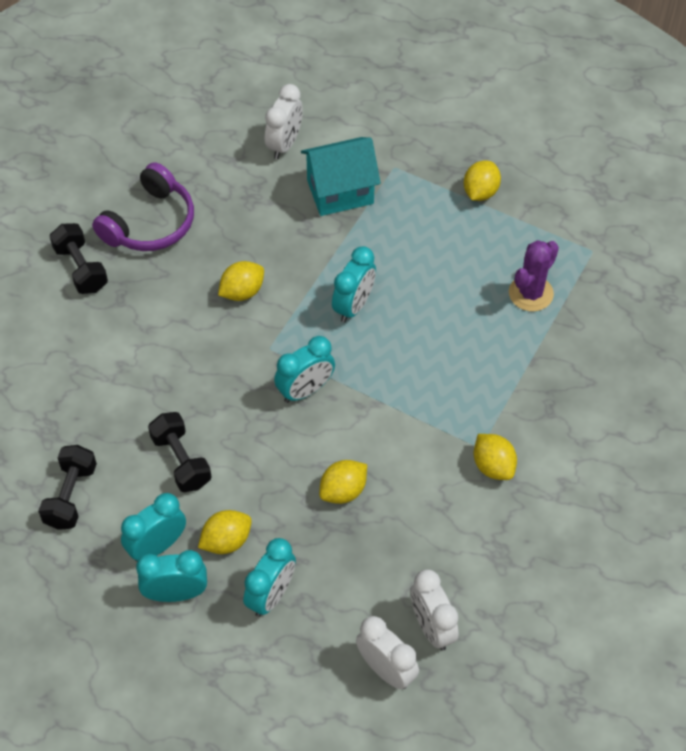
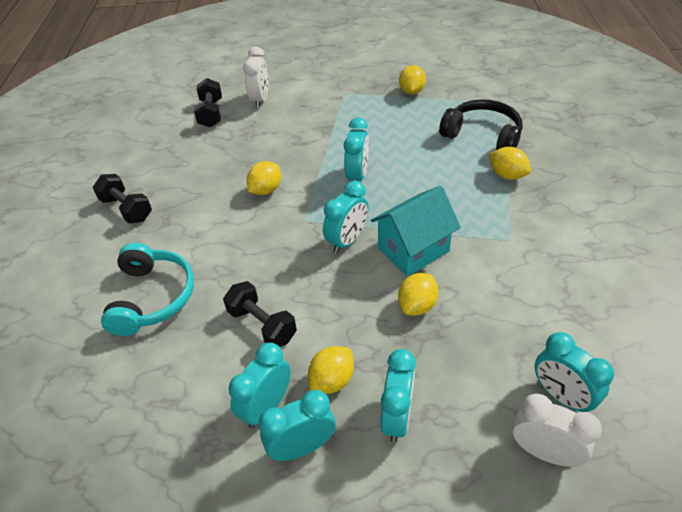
camera: 15 degrees left, 10 degrees down
black dumbbell [38,445,97,530] -> black dumbbell moved to [194,78,222,127]
purple headphones [92,162,194,251] -> none
turquoise house [301,137,381,216] -> turquoise house moved to [371,186,461,276]
white clock [411,570,459,650] -> turquoise clock [534,332,614,412]
yellow lemon [473,434,517,480] -> yellow lemon moved to [489,147,531,180]
purple cactus [509,240,559,311] -> black headphones [439,99,523,150]
none -> turquoise headphones [101,243,194,336]

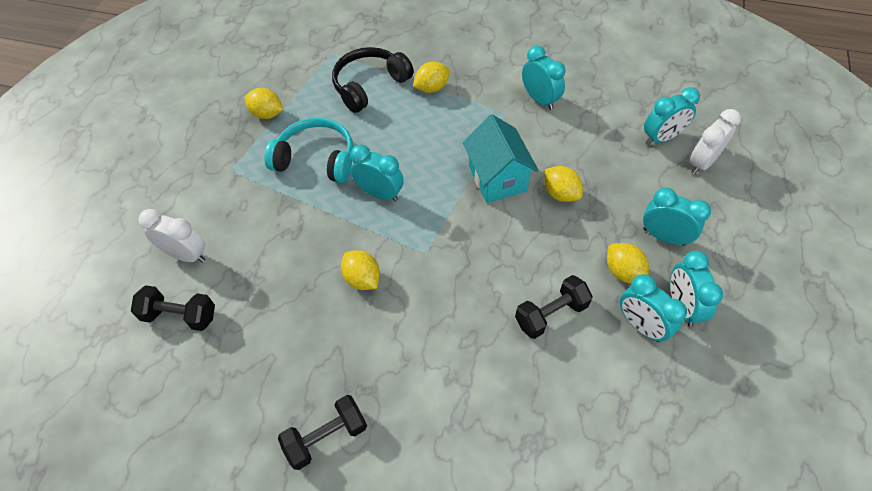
camera: 75 degrees left, 10 degrees up
turquoise headphones [101,243,194,336] -> turquoise headphones moved to [264,117,353,183]
turquoise clock [323,181,369,253] -> turquoise clock moved to [522,46,566,110]

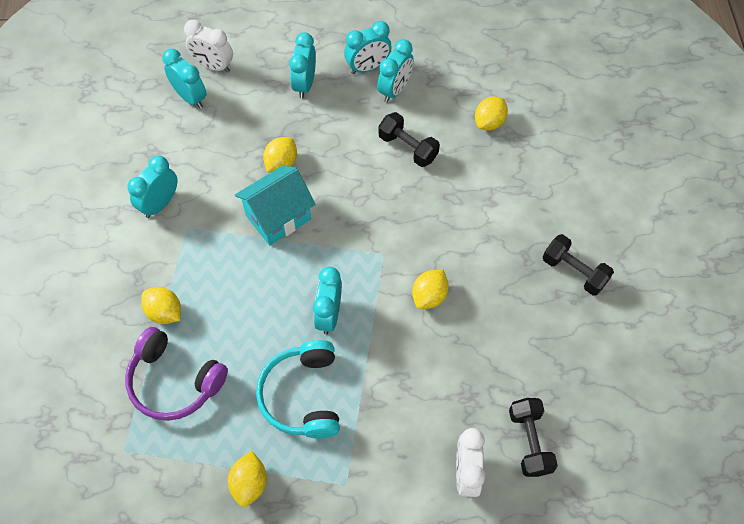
camera: 110 degrees left, 5 degrees up
black headphones [332,47,414,113] -> purple headphones [125,327,228,421]
yellow lemon [607,243,649,283] -> yellow lemon moved to [475,97,508,130]

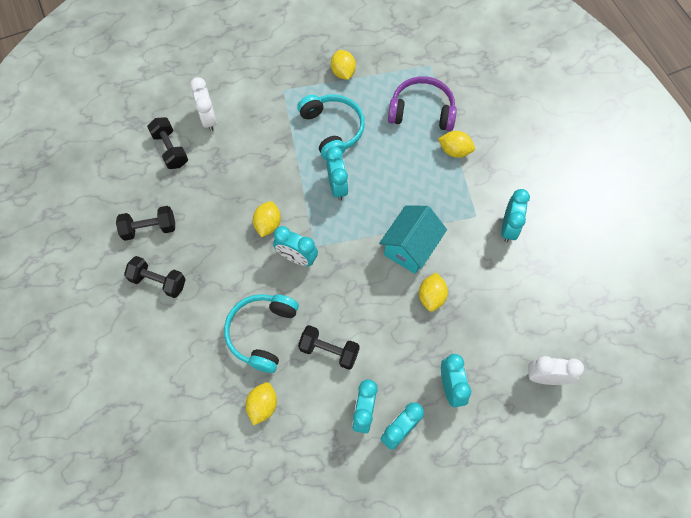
camera: 160 degrees right, 5 degrees up
turquoise clock [162,49,206,109] -> turquoise clock moved to [273,226,318,266]
none -> black dumbbell [116,206,175,241]
none -> turquoise headphones [224,294,299,373]

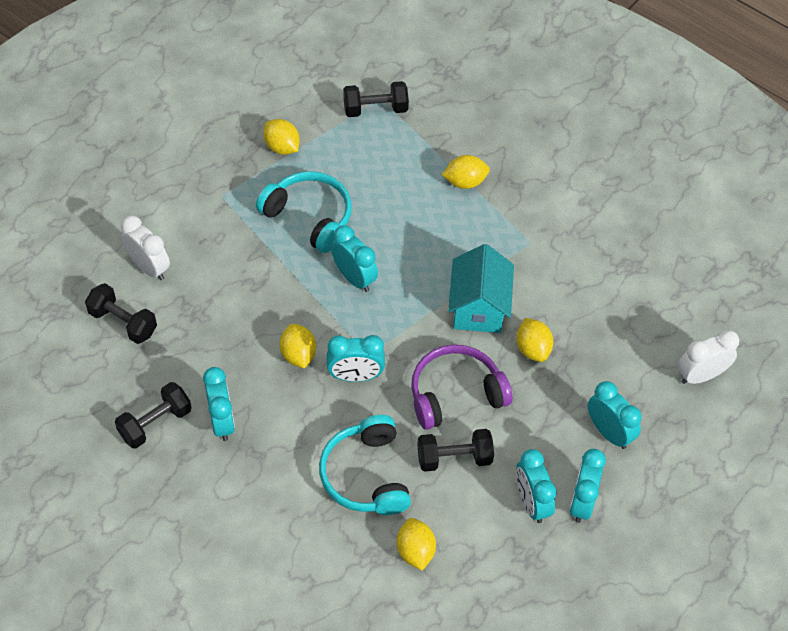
camera: 30 degrees left, 10 degrees down
black dumbbell [124,256,186,298] -> black dumbbell moved to [343,81,409,117]
purple headphones [388,76,457,131] -> purple headphones moved to [411,345,512,430]
turquoise clock [501,189,530,243] -> turquoise clock moved to [203,367,235,441]

